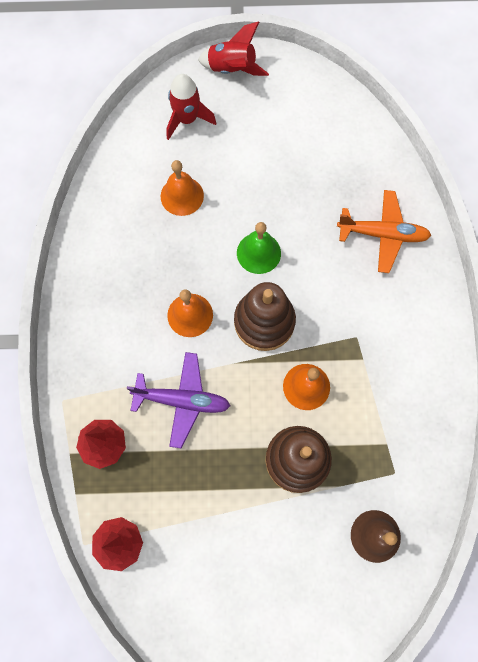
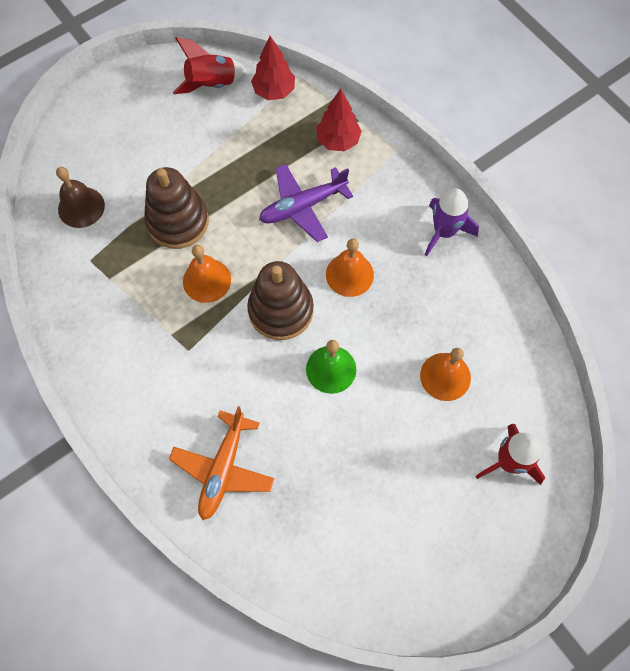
camera: 145 degrees right, 5 degrees down
red rocket [198,22,269,76] -> red rocket moved to [173,37,247,94]
orange plane [337,190,432,273] -> orange plane turned 45 degrees counterclockwise [169,406,275,520]
none -> purple rocket [425,188,479,256]

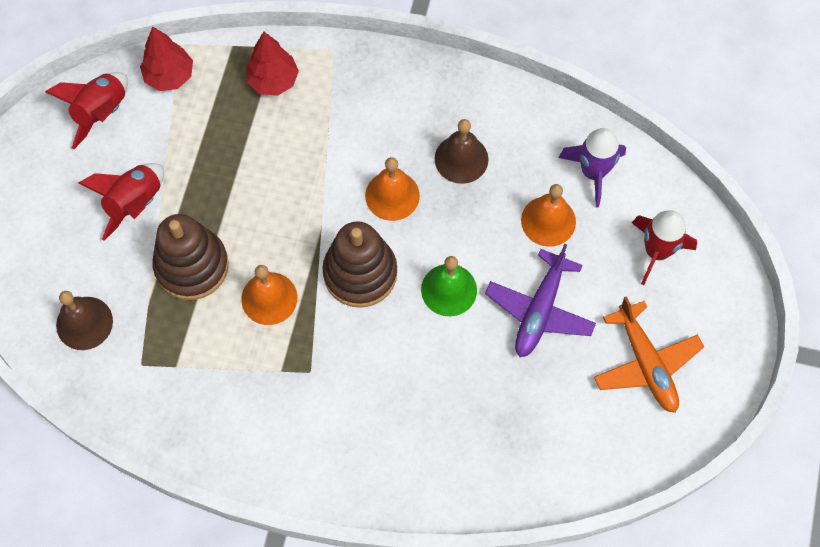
camera: 40 degrees left, 0 degrees up
orange plane [169,406,275,520] -> orange plane moved to [594,296,704,413]
purple plane [259,164,353,242] -> purple plane moved to [485,244,596,357]
purple rocket [425,188,479,256] -> purple rocket moved to [558,128,626,207]
none -> red rocket [78,163,164,241]
none -> brown bell [435,119,488,184]

